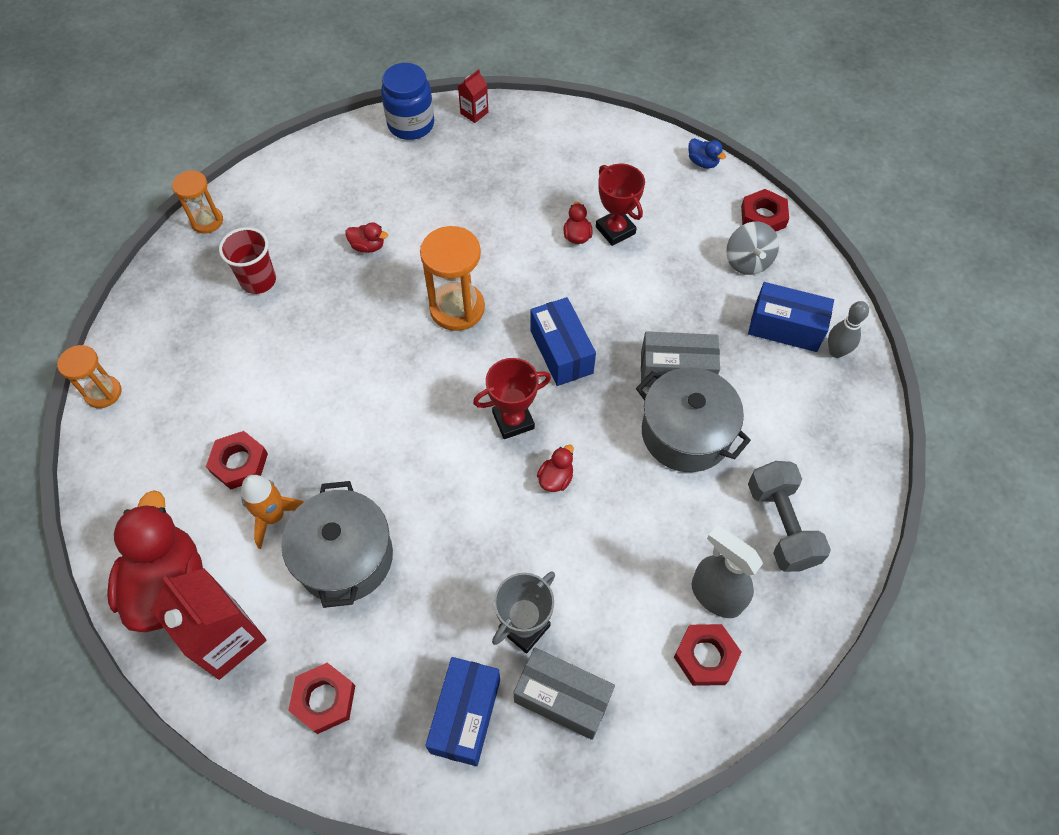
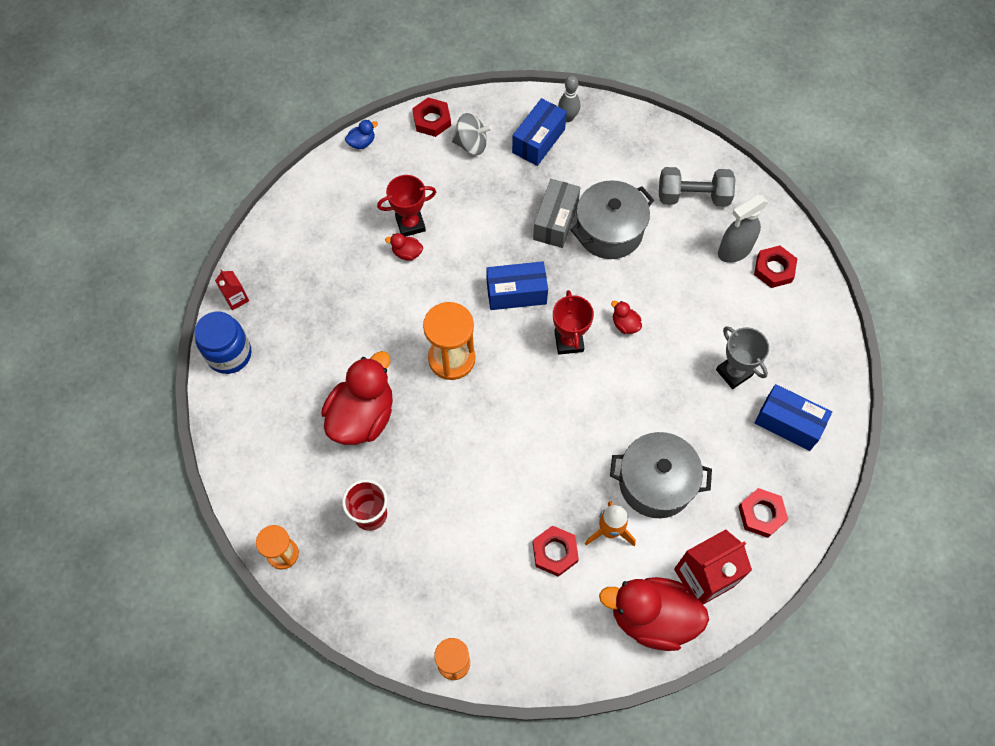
camera: 75 degrees left, 5 degrees up
red duck [345,222,388,253] -> red duck [321,351,393,445], size x2.43
grey box [513,648,615,740] -> none

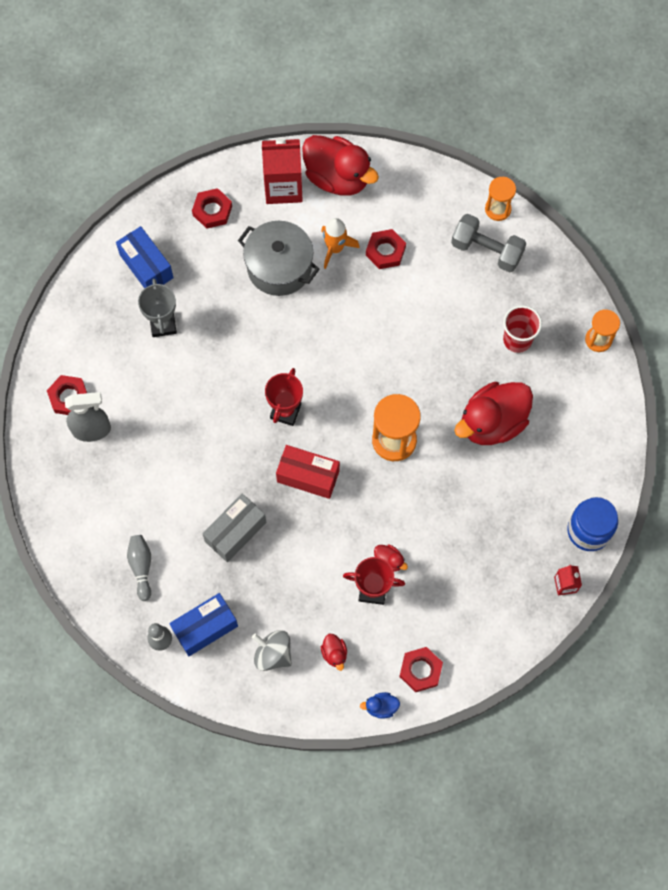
camera: 155 degrees left, 5 degrees up
red nut [412,97,451,137] -> red nut moved to [399,647,443,692]
blue box [486,261,548,310] -> red box [276,445,340,499]
grey pot [570,180,654,259] -> none
red duck [611,301,642,334] -> red duck moved to [321,634,347,671]
grey dumbbell [659,167,735,207] -> grey dumbbell moved to [451,214,526,272]
none -> grey bowling pin [127,535,151,601]

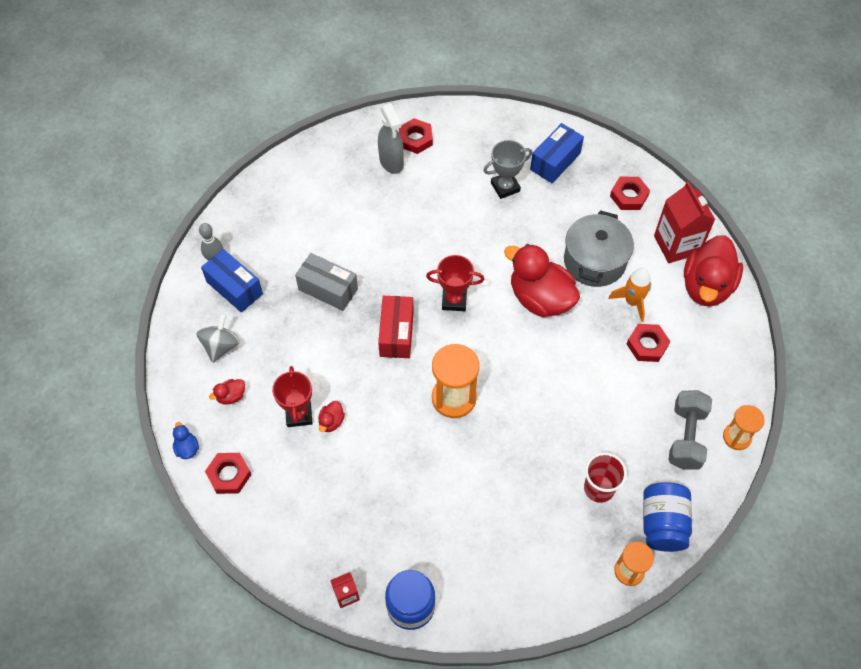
camera: 75 degrees right, 10 degrees down
grey bowling pin [127,535,151,601] -> none
red duck [454,382,533,445] -> red duck moved to [504,244,580,317]
none -> blue jar [643,482,692,552]

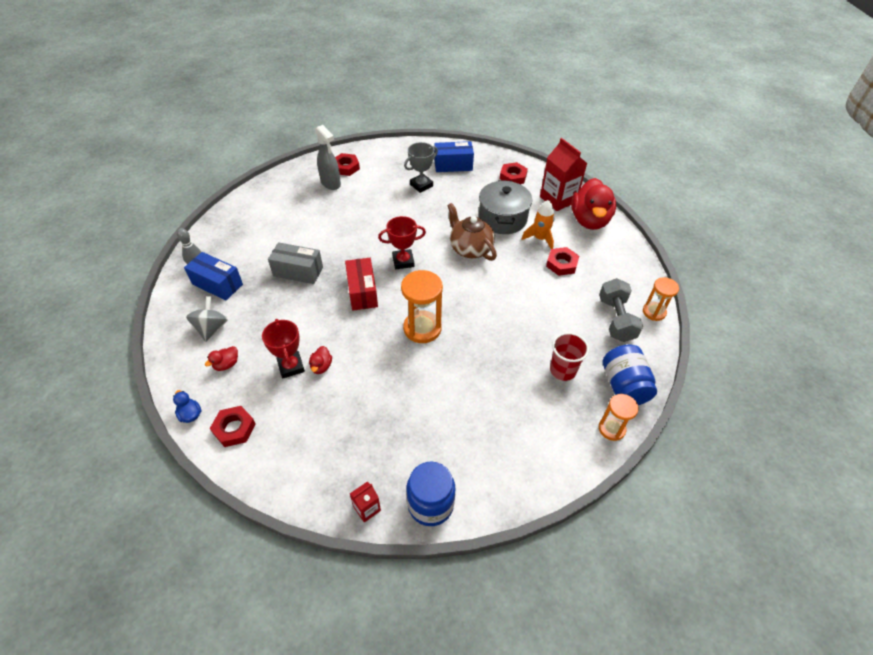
camera: 15 degrees left, 10 degrees down
red duck [504,244,580,317] -> brown teapot [447,203,497,261]
blue box [530,123,584,183] -> blue box turned 60 degrees clockwise [434,141,474,172]

